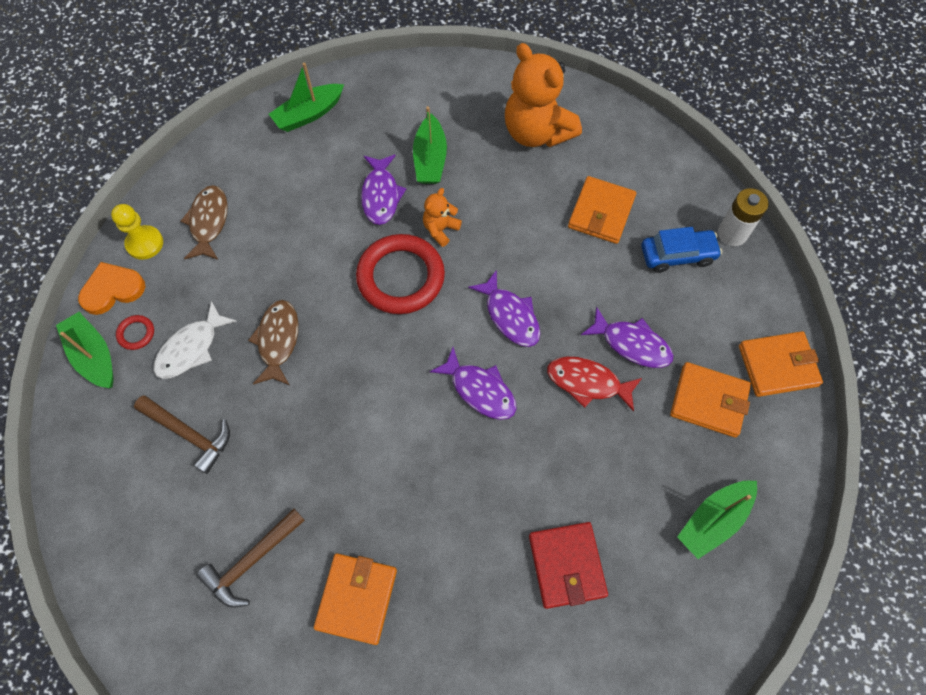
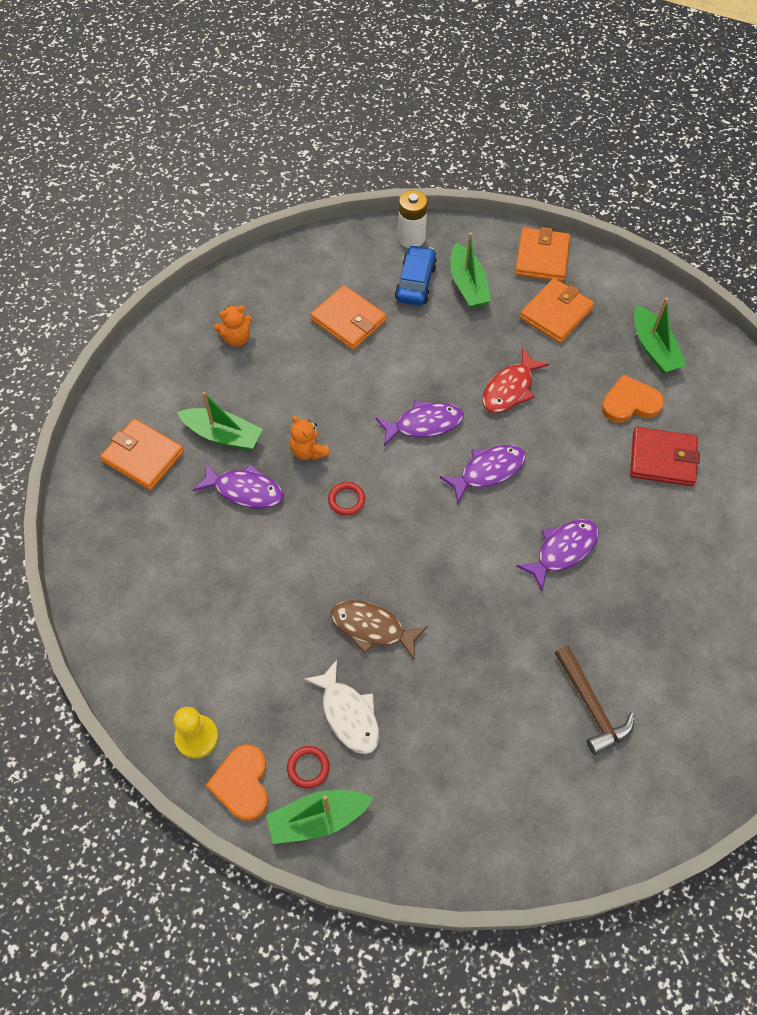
camera: 70 degrees left, 5 degrees down
brown hammer [134,396,230,474] -> none
brown fish [180,185,228,260] -> none
green boat [269,63,344,132] -> green boat moved to [450,232,491,308]
orange wallet [314,553,397,645] -> orange wallet moved to [100,418,184,490]
red ring [356,234,445,314] -> red ring [328,482,365,516], size x0.41
orange teddy bear [505,43,582,147] -> orange teddy bear [214,305,252,347], size x0.47
purple fish [581,306,674,368] -> purple fish moved to [516,519,599,591]
none -> orange heart [601,374,664,423]

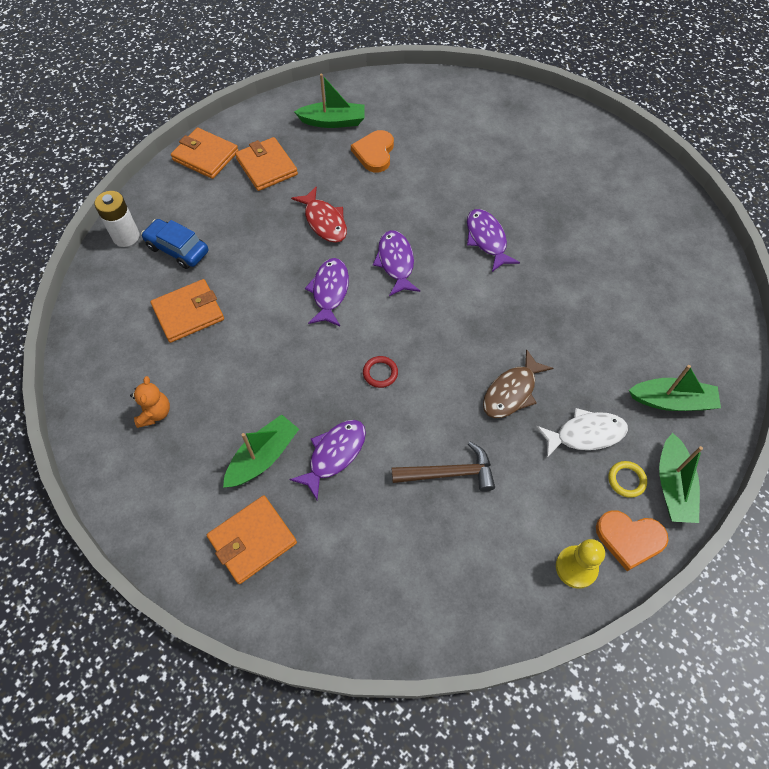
camera: 70 degrees left, 0 degrees up
red ring [287,746,330,789] -> yellow ring [608,461,647,498]
orange teddy bear [290,415,330,460] -> none
green boat [450,232,491,308] -> green boat moved to [629,365,721,411]
brown hammer [555,645,635,755] -> brown hammer moved to [392,442,495,492]
red wallet [630,427,700,486] -> none

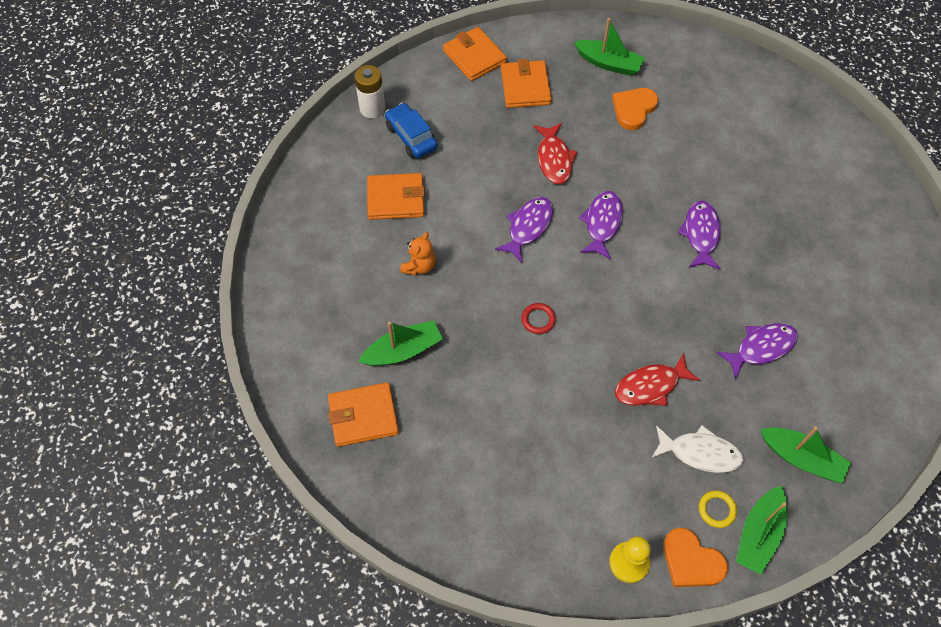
camera: 25 degrees right, 0 degrees up
orange teddy bear [130,376,170,428] -> orange teddy bear moved to [400,232,435,275]
purple fish [289,420,366,500] -> purple fish moved to [716,323,798,379]
brown hammer [392,442,495,492] -> none
brown fish [483,349,553,418] -> red fish [615,353,700,406]

